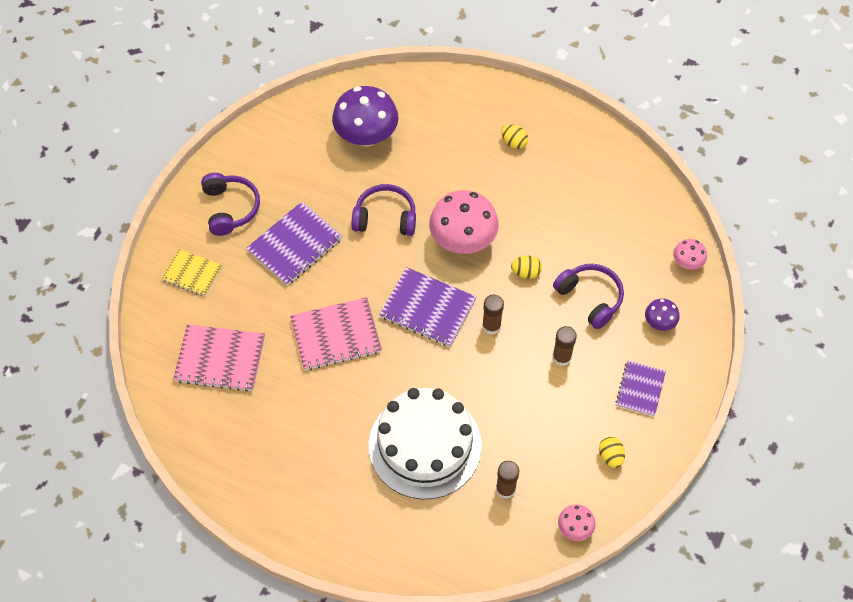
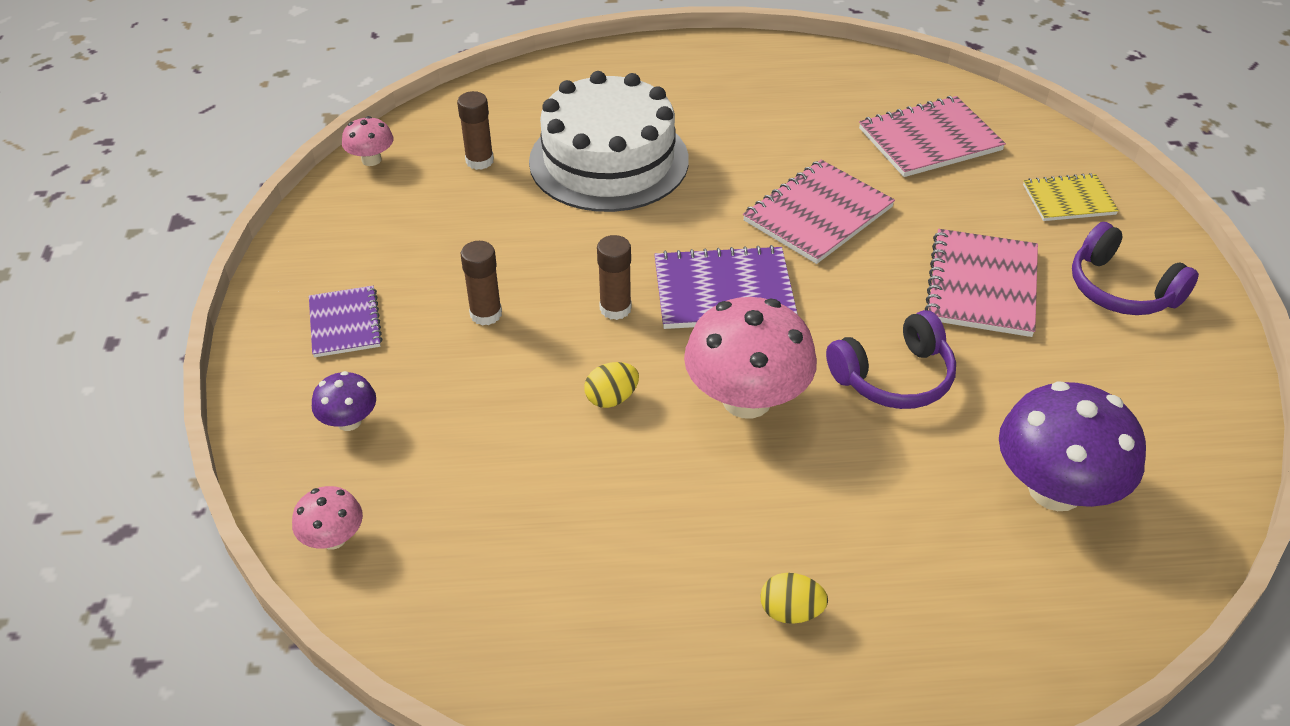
camera: 150 degrees right, 15 degrees down
purple notebook [246,202,342,286] -> pink notebook [925,229,1038,337]
purple headphones [553,264,624,329] -> none
yellow egg [599,437,625,468] -> none

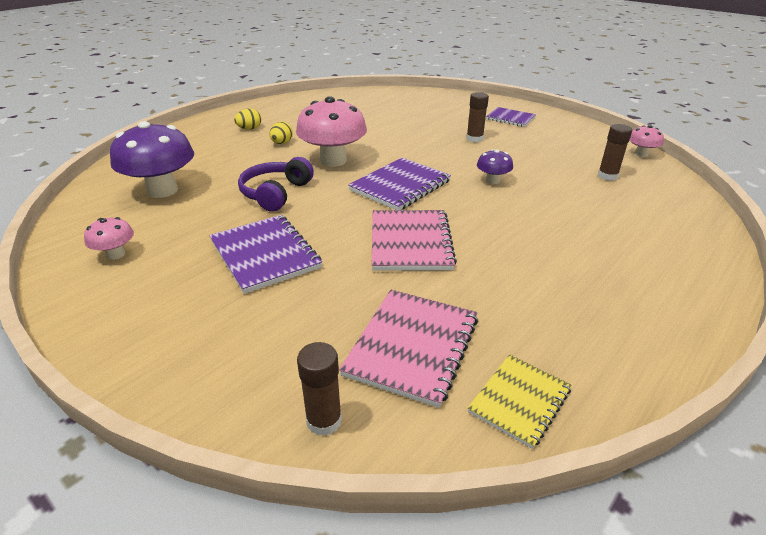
camera: 135 degrees right, 10 degrees down
pink mushroom [292,486,363,550] -> pink mushroom moved to [84,217,134,260]
purple mushroom [312,371,376,431] -> purple mushroom moved to [477,149,513,184]
white cake [529,71,689,212] -> none
yellow egg [584,362,639,408] -> yellow egg moved to [269,122,293,144]
brown glue stick [597,235,632,320] -> brown glue stick moved to [297,342,342,436]
pink notebook [925,229,1038,337] -> purple notebook [209,215,322,294]
yellow notebook [1023,173,1119,221] -> yellow notebook moved to [468,354,572,449]
purple headphones [1072,222,1199,315] -> none

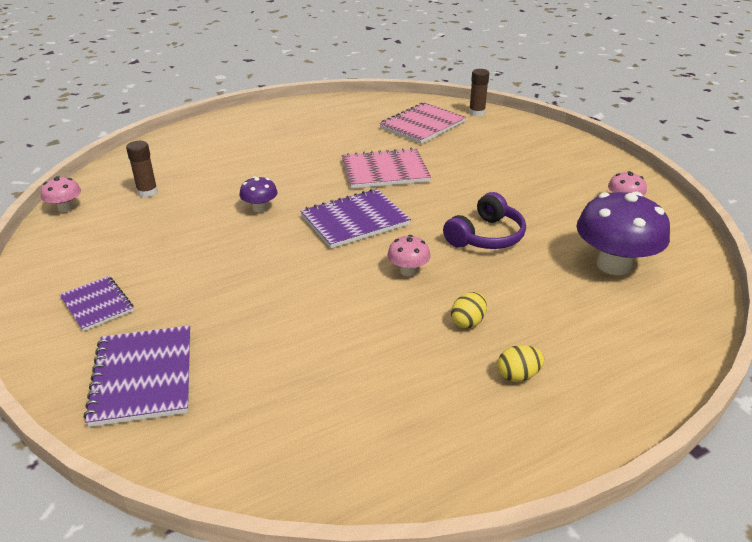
camera: 160 degrees left, 0 degrees up
purple notebook [209,215,322,294] -> purple notebook moved to [84,326,191,427]
pink mushroom [296,96,367,167] -> pink mushroom [387,235,431,276], size x0.48
pink notebook [372,210,457,271] -> pink notebook turned 60 degrees clockwise [342,148,431,189]
brown glue stick [466,92,489,142] -> none
yellow notebook [468,354,572,449] -> none

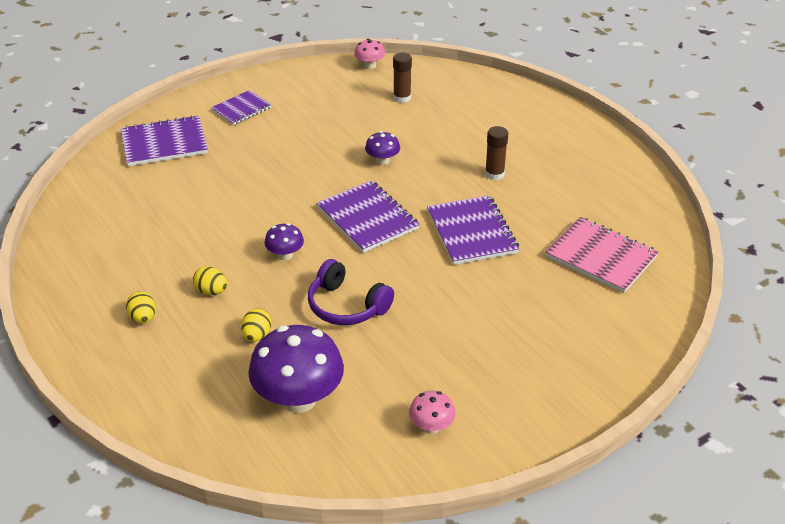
camera: 85 degrees right, 5 degrees up
pink notebook [342,148,431,189] -> purple notebook [427,195,519,265]
pink mushroom [387,235,431,276] -> purple mushroom [264,223,304,260]
brown glue stick [469,69,489,116] -> brown glue stick moved to [485,126,508,180]
none -> yellow egg [241,308,271,342]

